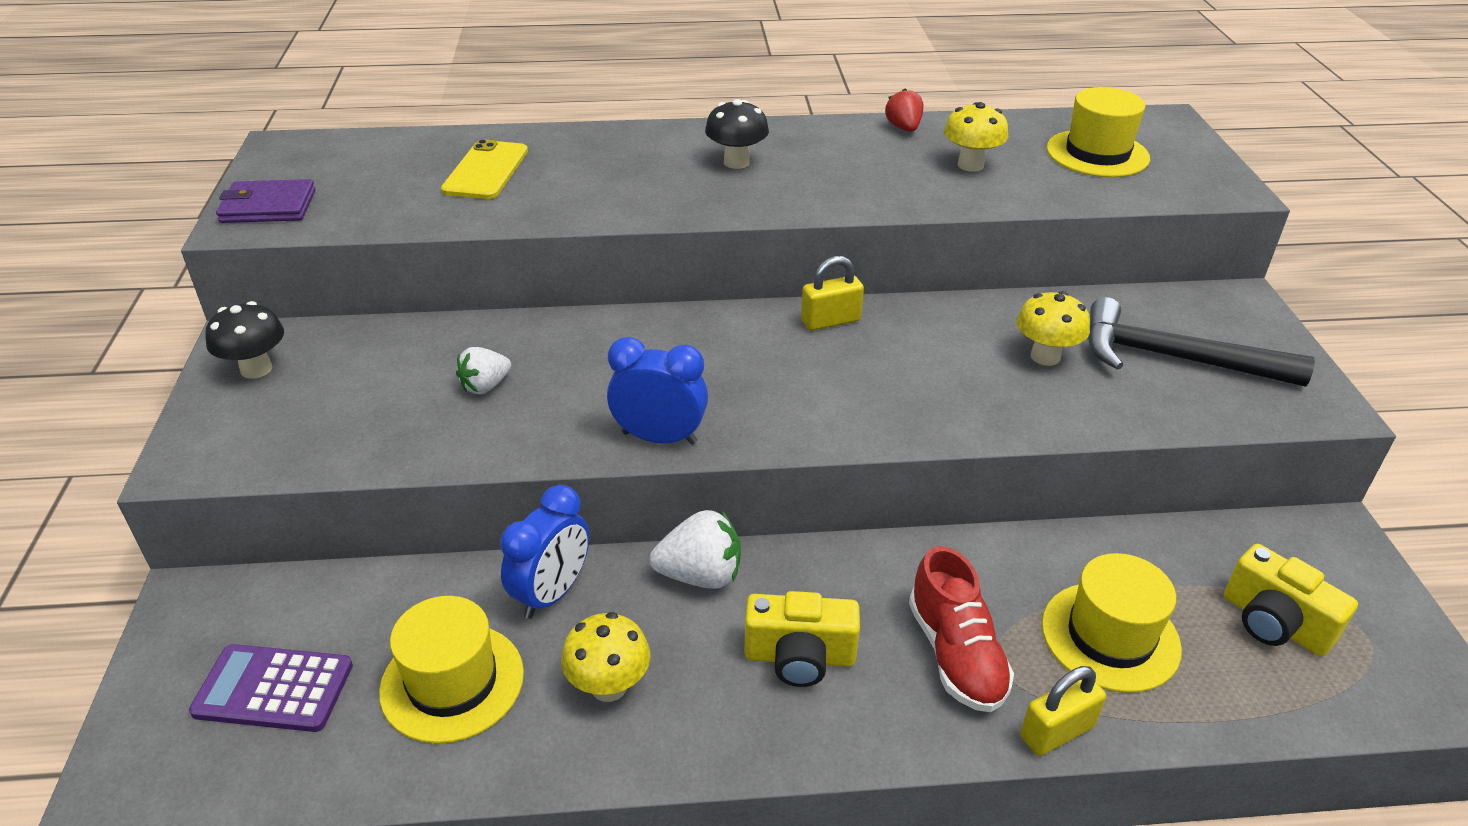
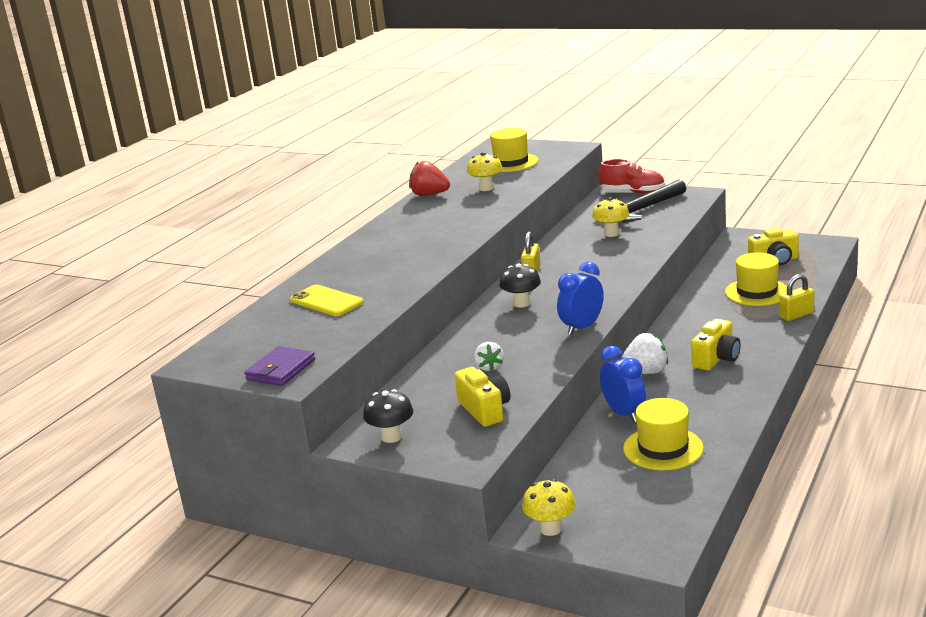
camera: 55 degrees left, 15 degrees down
purple calculator [189,644,353,732] -> none
yellow mushroom [561,612,651,702] -> yellow mushroom moved to [522,479,576,536]
white strawberry [650,510,741,589] -> white strawberry turned 45 degrees clockwise [622,333,668,374]
black mushroom [705,99,769,169] -> black mushroom moved to [499,264,541,307]
red strawberry [885,88,924,132] -> red strawberry [409,161,450,196], size x1.52
red shoe [909,546,1014,712] -> red shoe moved to [598,159,665,193]
yellow padlock [1020,666,1106,756] -> yellow padlock turned 60 degrees clockwise [779,274,815,321]
none -> yellow camera [454,367,510,427]

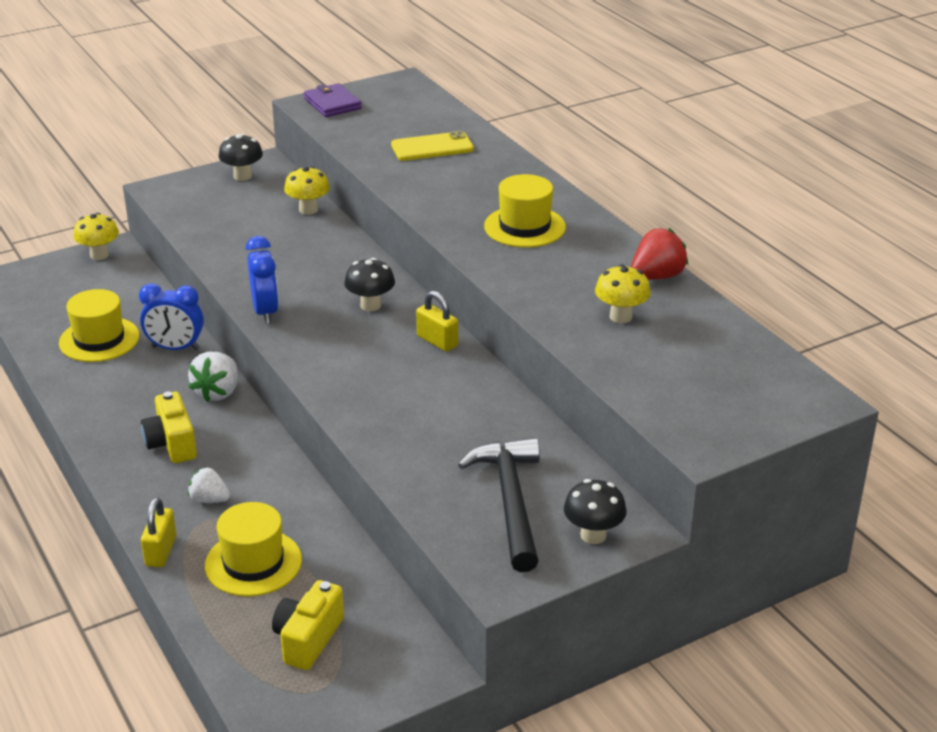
camera: 120 degrees right, 10 degrees up
yellow camera [454,367,510,427] -> none
white strawberry [474,342,504,371] -> white strawberry moved to [188,467,230,503]
yellow hat [490,128,539,172] -> yellow hat moved to [484,174,566,247]
yellow mushroom [592,197,629,237] -> yellow mushroom moved to [284,166,330,215]
red shoe [598,159,665,193] -> black mushroom [564,479,627,544]

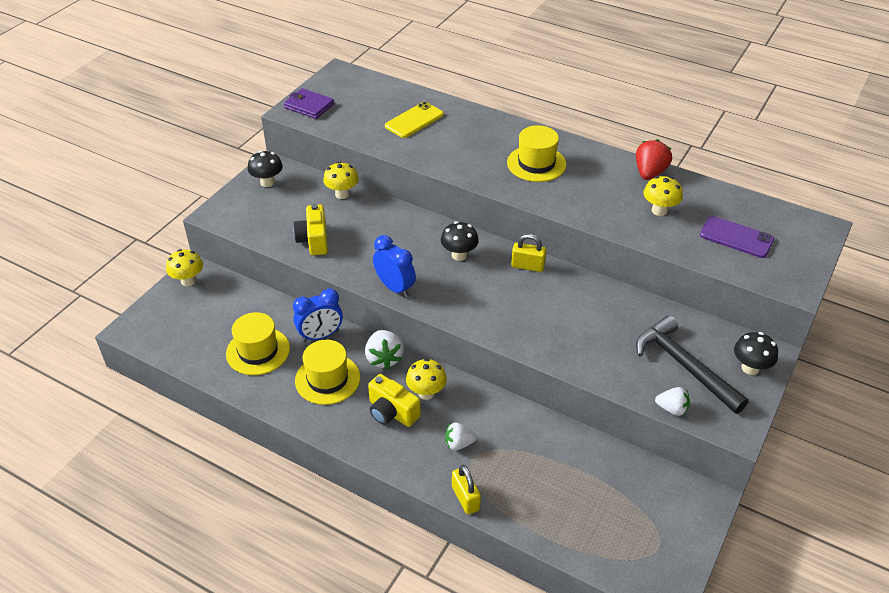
camera: 30 degrees left, 10 degrees up
yellow hat [205,502,302,597] -> yellow hat moved to [295,340,360,405]
yellow camera [272,580,344,670] -> yellow camera moved to [293,204,328,255]
none -> yellow mushroom [406,358,447,400]
none -> white strawberry [655,387,690,416]
none -> purple phone [700,216,774,258]

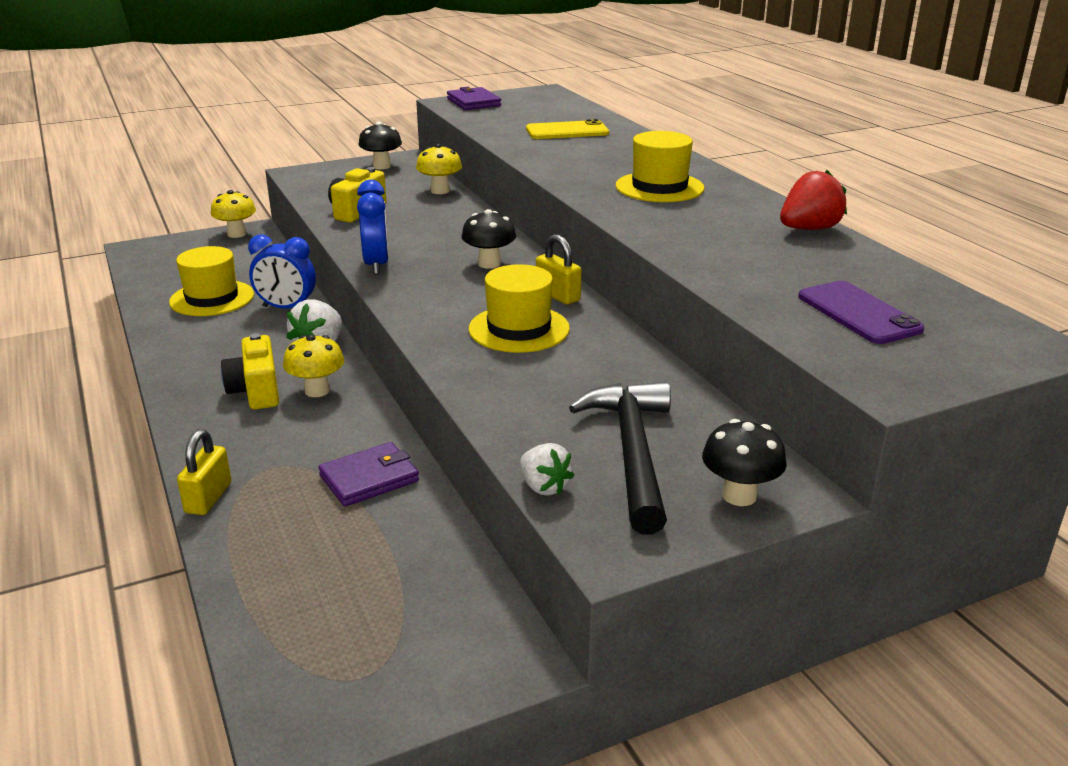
camera: 35 degrees right, 15 degrees down
yellow hat [295,340,360,405] -> yellow hat moved to [469,264,570,353]
white strawberry [445,422,477,450] -> none
yellow mushroom [643,176,683,216] -> none
none -> purple wallet [319,442,419,507]

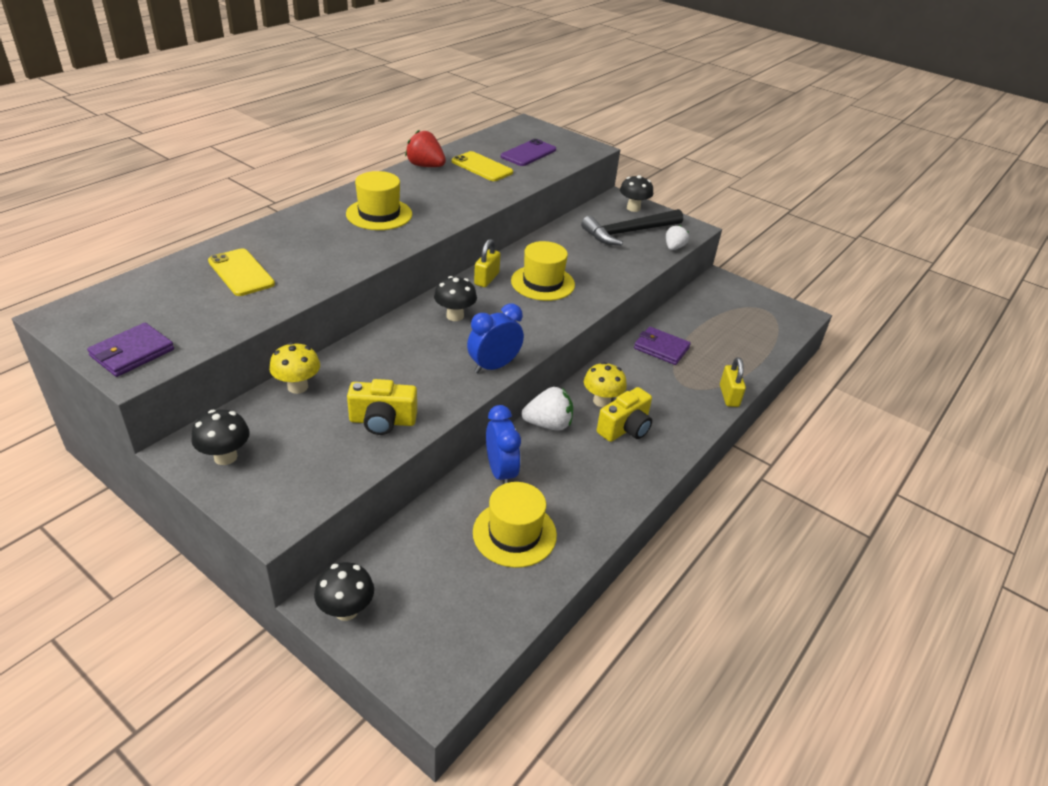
camera: 120 degrees left, 10 degrees up
yellow padlock [177,429,231,515] -> yellow padlock turned 75 degrees counterclockwise [720,357,746,407]
yellow mushroom [211,190,256,238] -> black mushroom [314,562,374,621]
none -> yellow phone [452,151,513,181]

